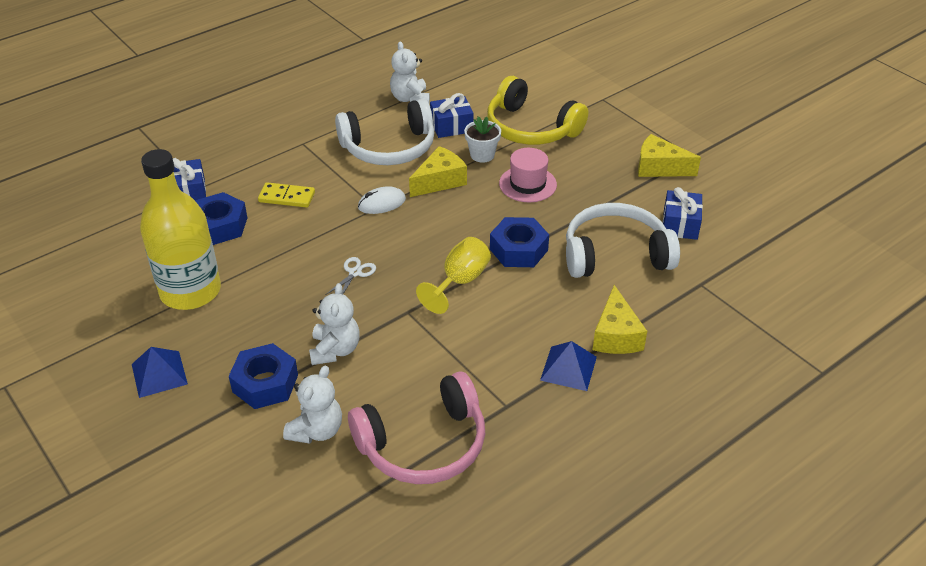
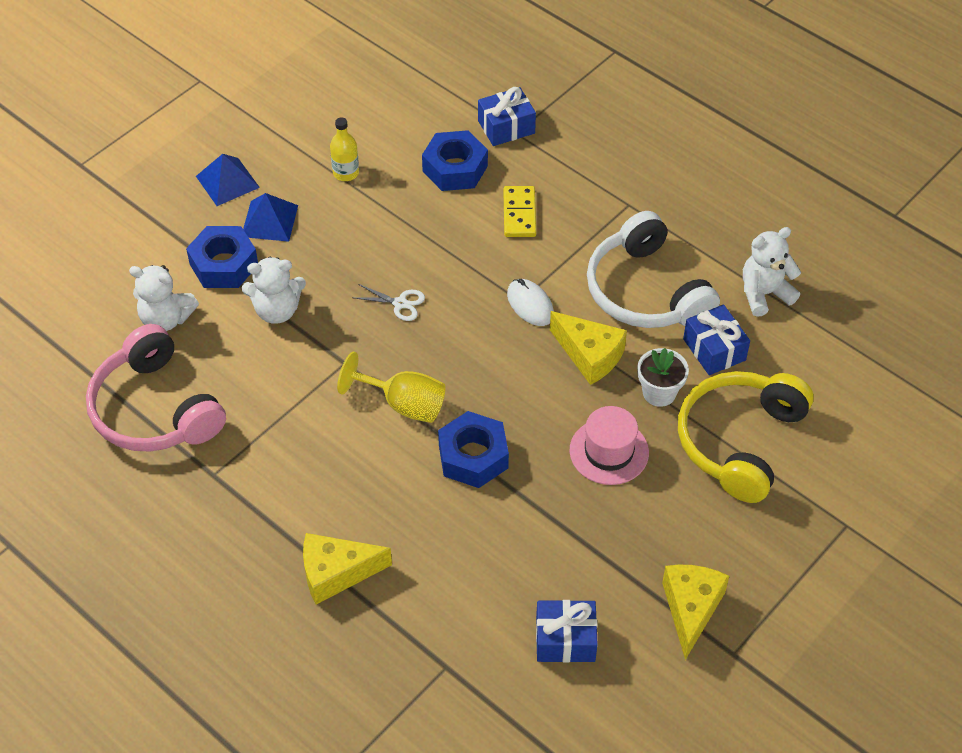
camera: 80 degrees right, 10 degrees up
yellow bottle [140,149,221,310] -> yellow bottle [330,118,359,181], size x0.40
blue pyramid [540,341,597,391] -> blue pyramid moved to [243,193,298,242]
white headphones [566,203,680,278] -> none

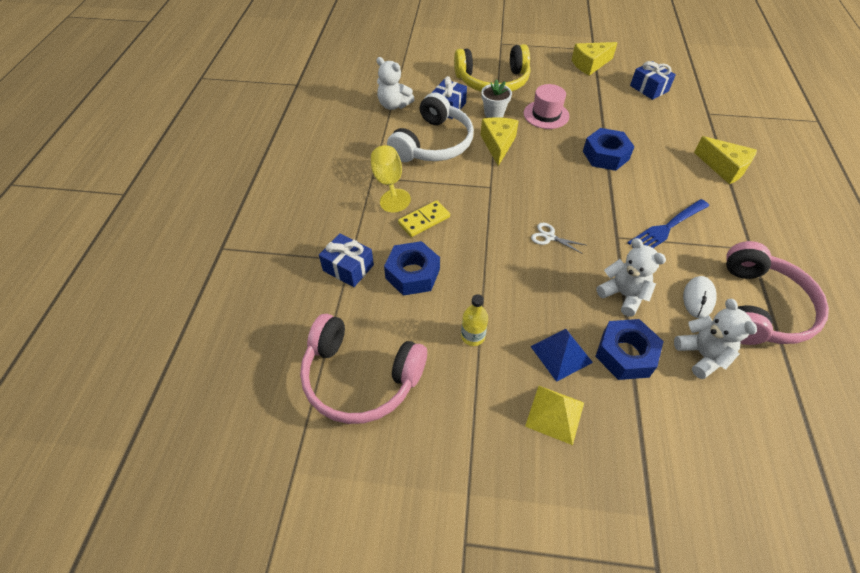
camera: 125 degrees left, 0 degrees up
blue pyramid [196,154,260,206] -> yellow pyramid [525,386,584,445]
yellow goblet [337,352,445,423] -> yellow goblet moved to [371,145,411,212]
white scissors [355,284,425,321] -> white scissors turned 45 degrees counterclockwise [531,223,585,254]
white mouse [507,279,554,326] -> white mouse moved to [683,276,717,318]
none -> pink headphones [300,314,427,424]
none -> blue fork [628,199,709,248]

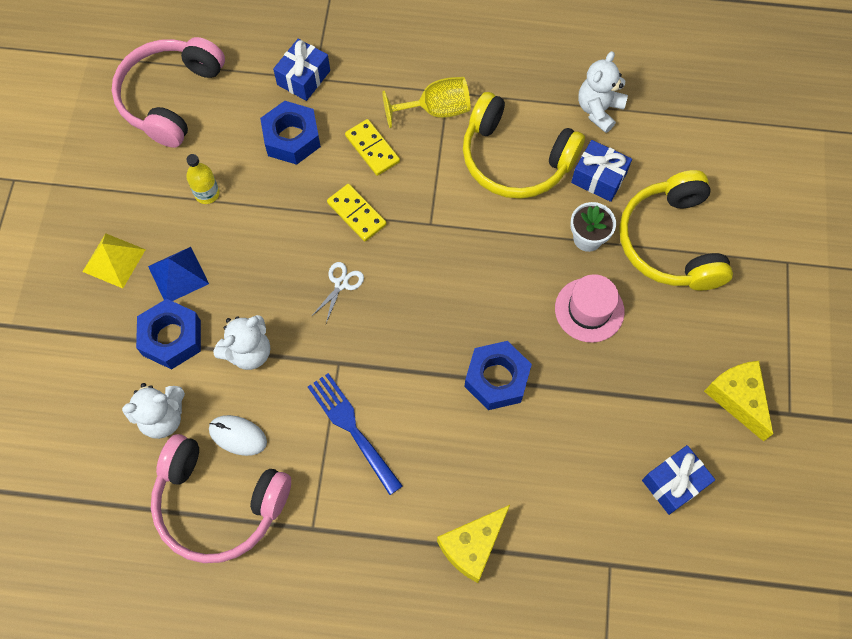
camera: 90 degrees right, 15 degrees up
white headphones [387,92,474,162] -> yellow headphones [463,92,585,199]
yellow cheese [481,117,519,166] -> none
none -> yellow domino [327,184,387,241]

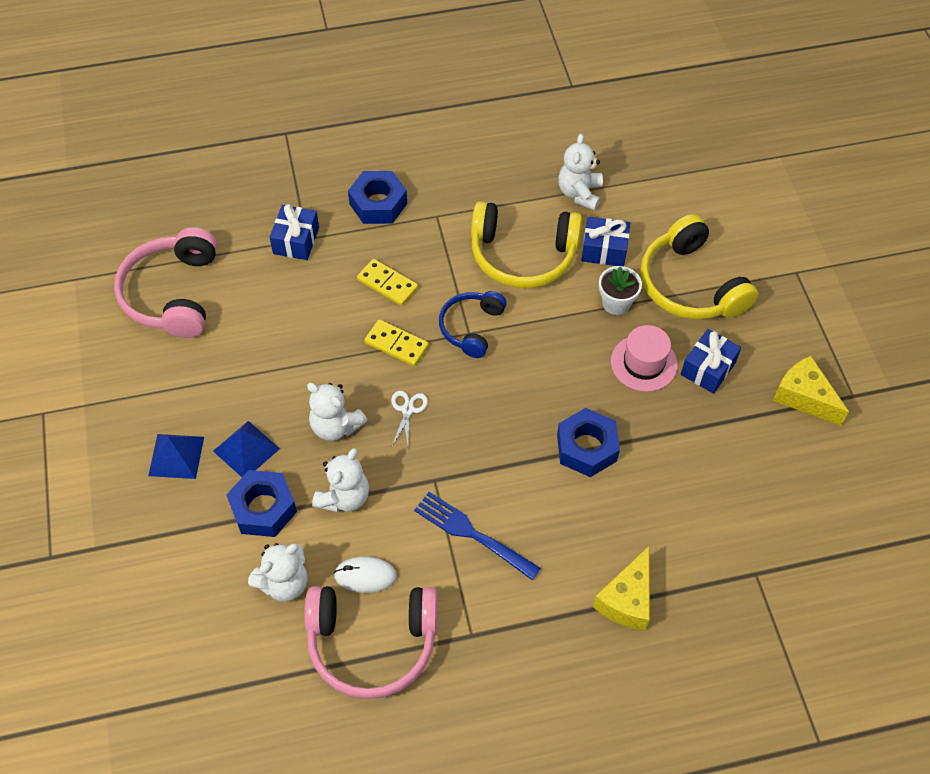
camera: 20 degrees left, 10 degrees down
yellow pyramid [82,233,146,288] -> blue pyramid [148,434,204,479]
yellow bottle [186,154,219,204] -> none
blue nut [260,101,321,165] -> blue nut moved to [348,171,407,224]
yellow goblet [382,77,471,128] -> none
blue gift [642,445,715,515] -> blue gift moved to [681,329,741,394]
none -> white teddy bear [307,383,367,441]
none -> blue headphones [439,291,507,358]

